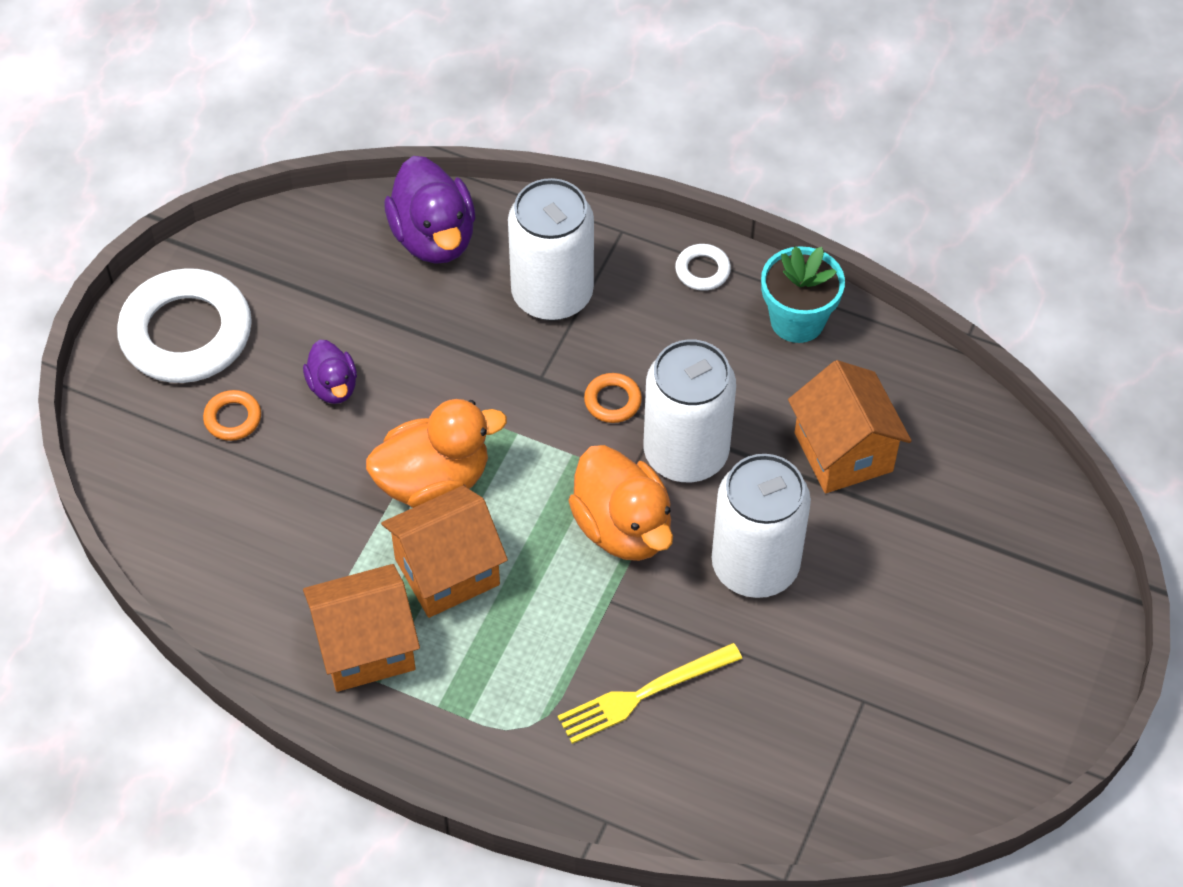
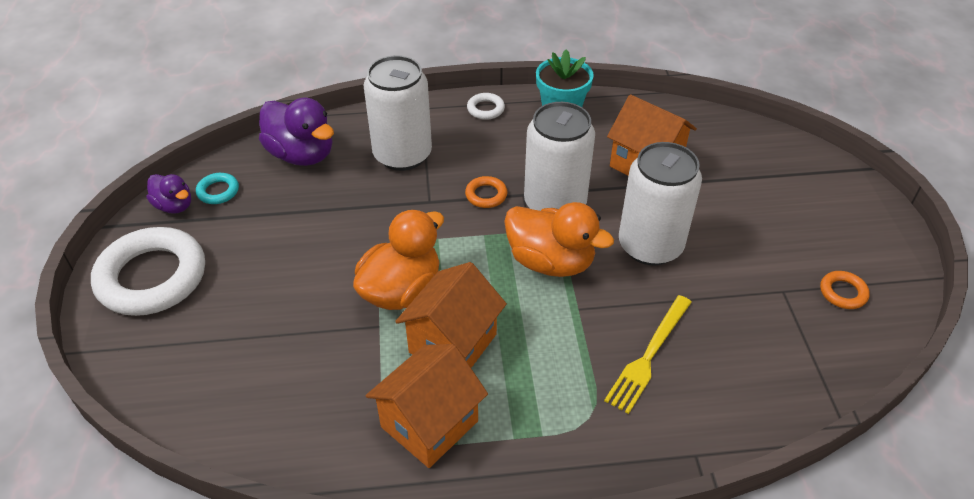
camera: 30 degrees left, 10 degrees down
orange ring [203,390,261,441] -> orange ring moved to [820,271,870,309]
purple duck [303,340,357,404] -> purple duck moved to [147,174,191,213]
none -> turquoise ring [196,173,239,204]

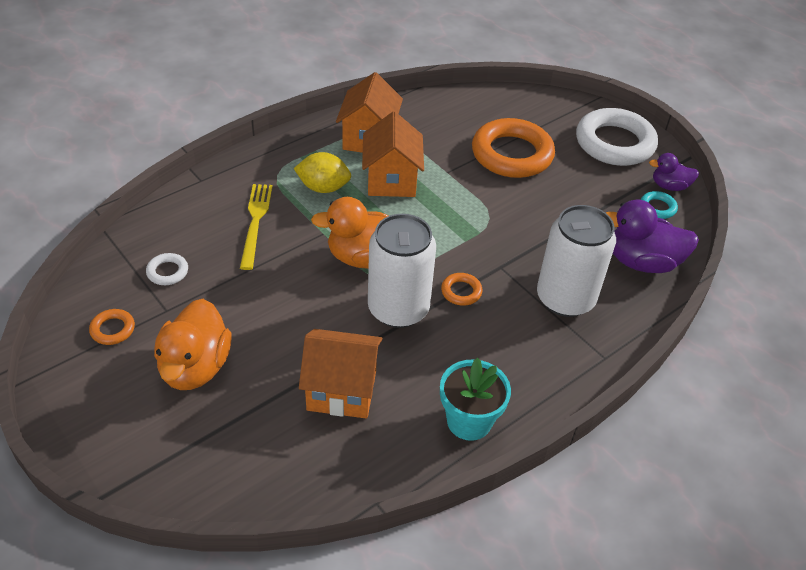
camera: 145 degrees right, 0 degrees up
orange duck [353,209,444,310] -> orange duck moved to [154,299,231,390]
white ring [467,93,505,120] -> white ring moved to [146,253,188,285]
white can [619,142,702,265] -> none
none -> yellow lemon [294,152,351,193]
none -> orange ring [472,118,555,178]

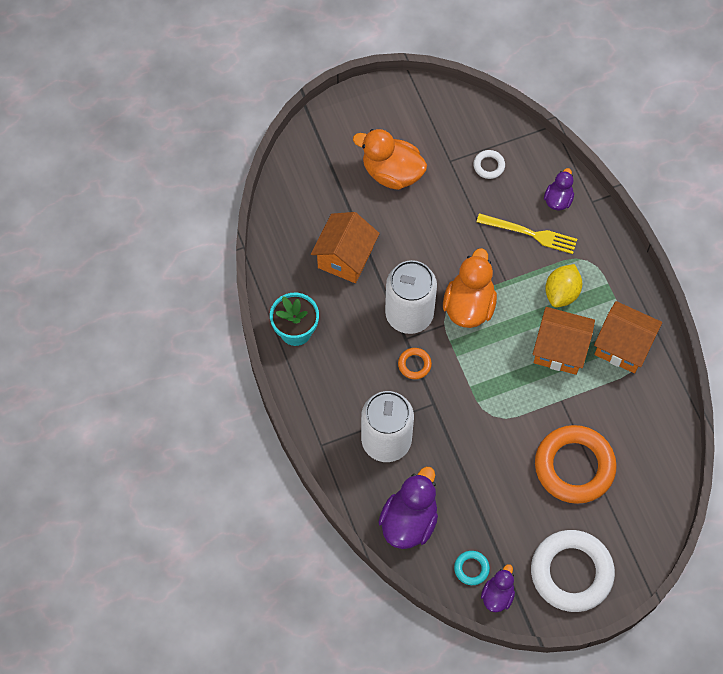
camera: 110 degrees right, 20 degrees up
orange ring [89,309,135,345] -> none
none -> purple duck [544,168,574,210]

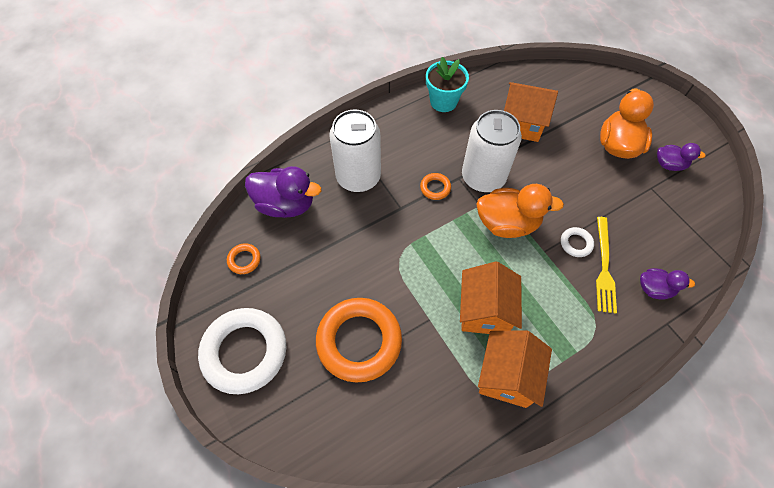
camera: 80 degrees right, 5 degrees down
turquoise ring [454,551,490,585] -> orange ring [227,243,260,274]
white ring [473,150,505,179] -> white ring moved to [561,227,594,257]
purple duck [481,564,515,612] -> purple duck moved to [657,143,706,171]
yellow lemon [545,264,582,308] -> none

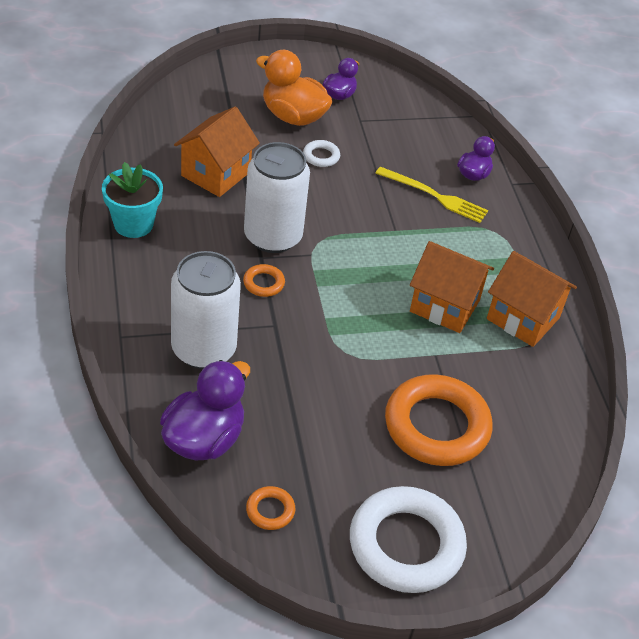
camera: 75 degrees left, 15 degrees down
orange duck [476,184,564,238] -> none
white ring [561,227,594,257] -> white ring moved to [303,140,340,167]

